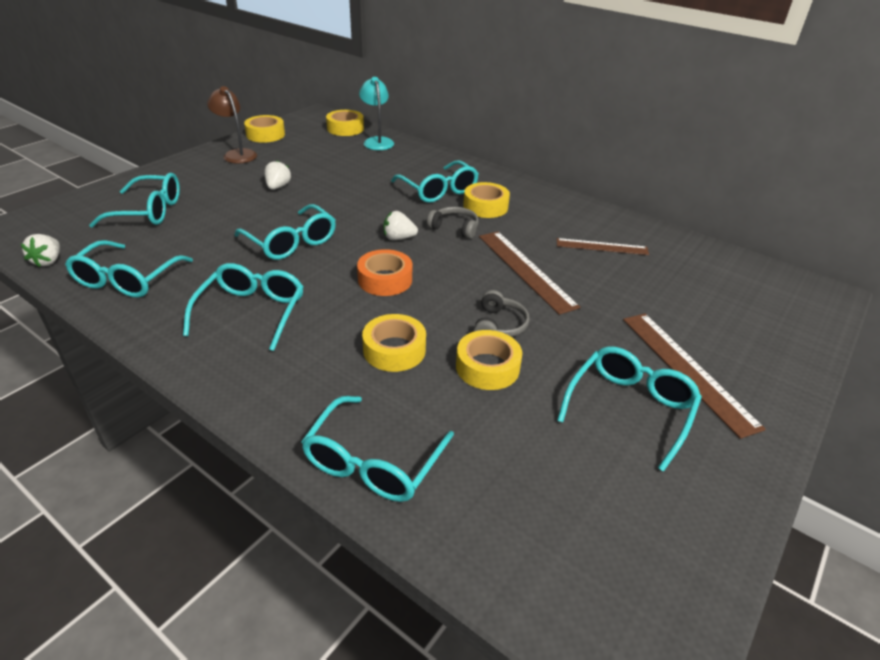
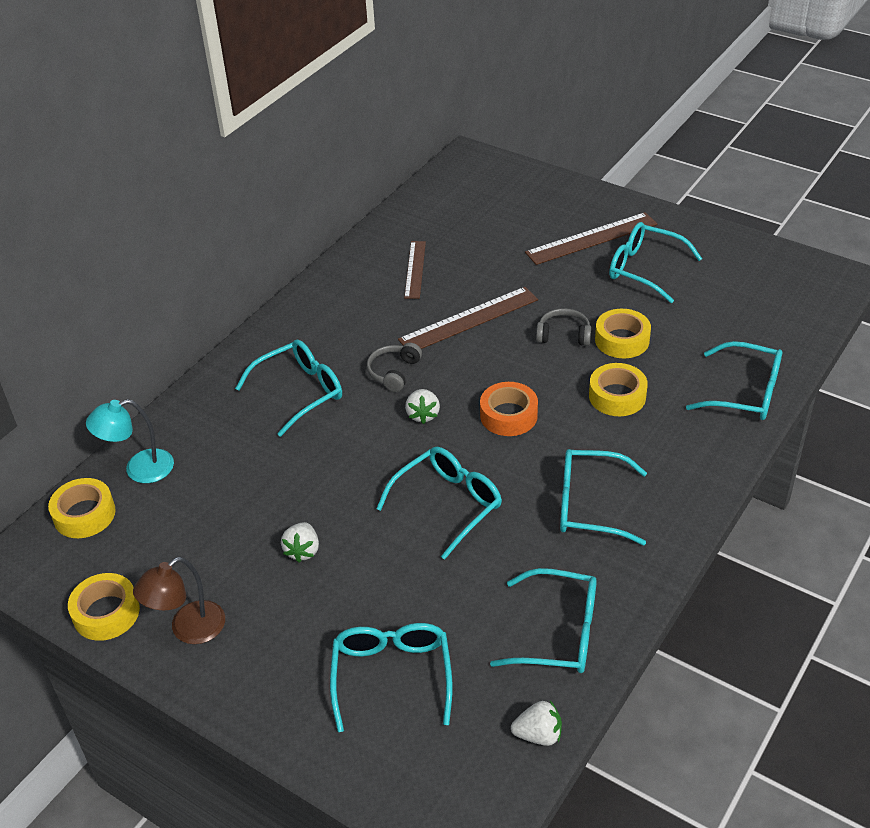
camera: 90 degrees left, 5 degrees up
white strawberry [264,160,291,190] -> white strawberry turned 90 degrees counterclockwise [281,522,319,562]
yellow tape [463,182,510,218] -> none

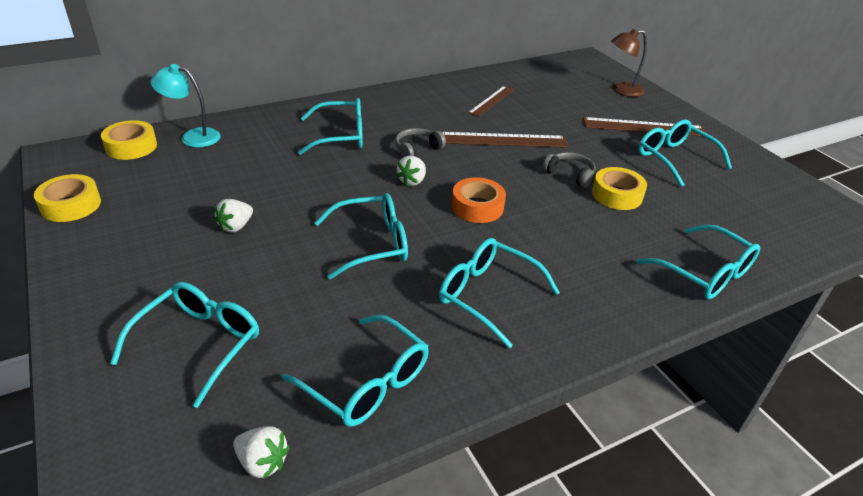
camera: 25 degrees right, 5 degrees down
brown lamp [133,557,225,644] -> brown lamp moved to [611,29,647,97]
yellow tape [589,363,648,416] -> none

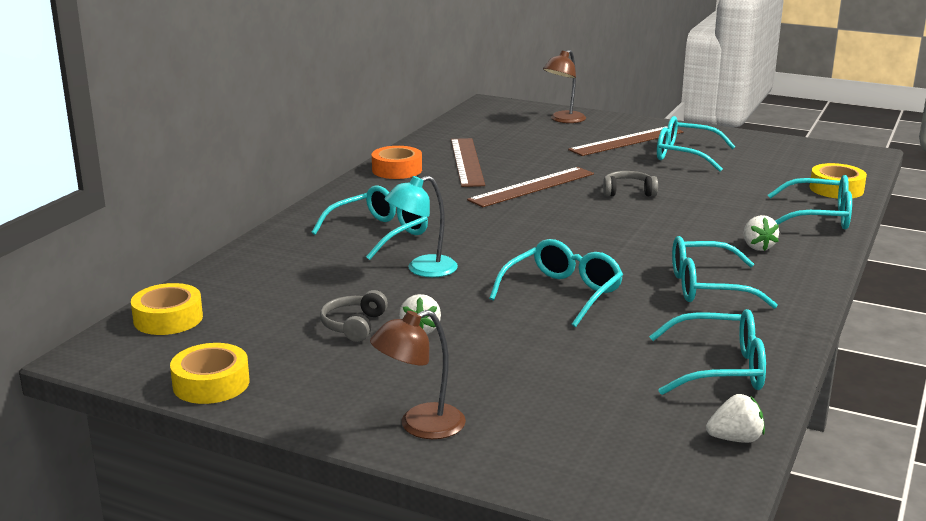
camera: 35 degrees left, 15 degrees down
turquoise glasses [110,282,259,408] -> none
turquoise lamp [150,64,221,147] -> turquoise lamp moved to [385,176,458,277]
grey headphones [395,128,446,157] -> grey headphones moved to [320,290,388,342]
white strawberry [396,156,426,186] -> white strawberry moved to [744,215,779,251]
orange tape [452,177,506,223] -> orange tape moved to [372,146,422,179]
brown ruler [468,86,514,117] -> brown ruler [451,138,485,187], size x1.55
yellow tape [592,167,647,210] -> yellow tape moved to [810,163,867,199]
none -> brown lamp [370,310,466,439]

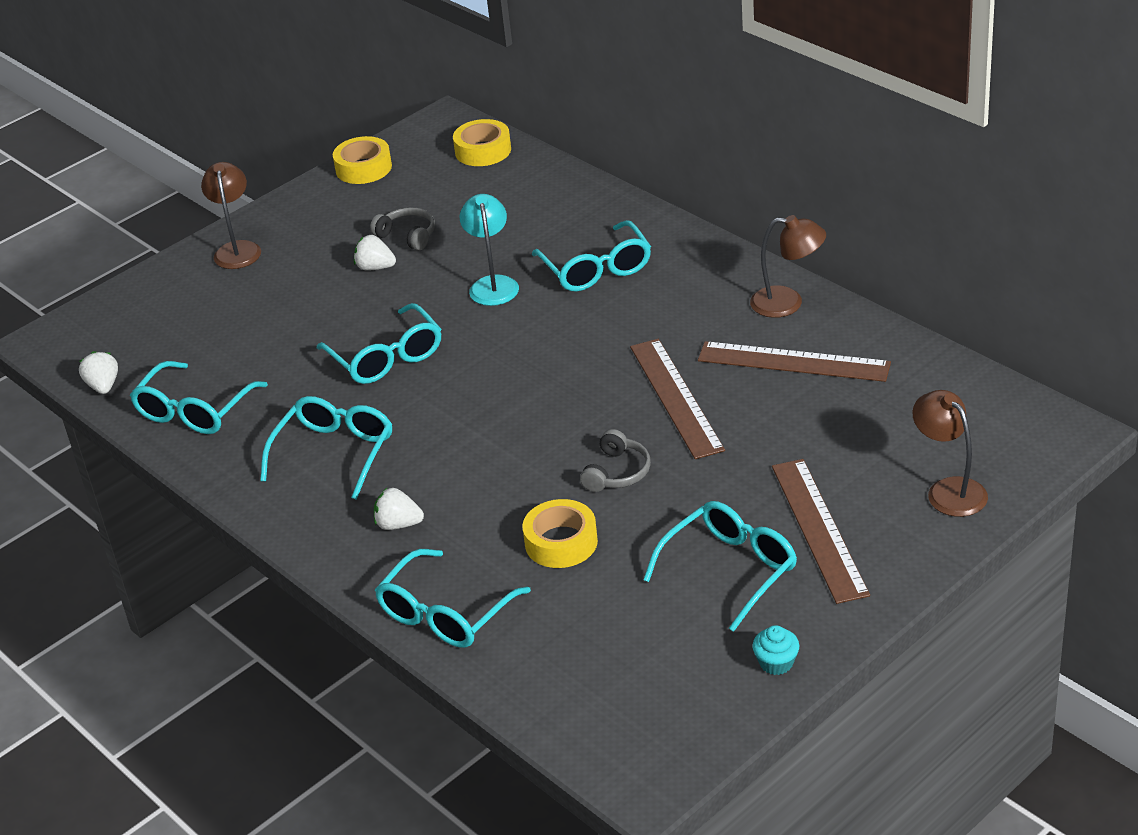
camera: 115 degrees right, 15 degrees up
orange tape [372,146,422,179] -> brown lamp [750,215,826,318]
white strawberry [706,394,765,443] -> white strawberry turned 150 degrees clockwise [79,351,118,394]
yellow tape [810,163,867,199] -> yellow tape moved to [522,499,598,568]
none -> turquoise cupcake [752,625,799,675]

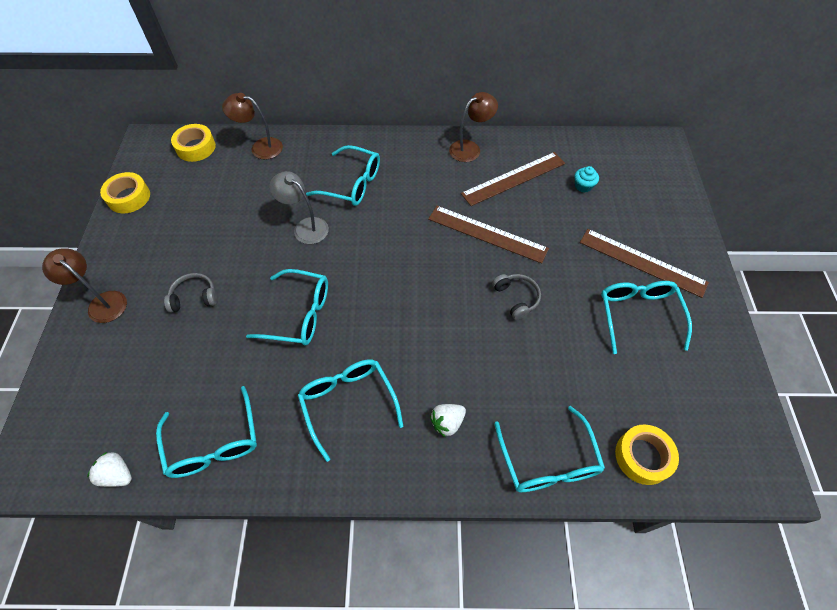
camera: 50 degrees left, 20 degrees up
white strawberry [354,235,396,271] -> none
grey headphones [370,207,435,251] -> grey headphones moved to [164,273,217,313]
turquoise lamp [460,194,519,306] -> grey lamp [269,171,329,244]
yellow tape [522,499,598,568] -> yellow tape moved to [615,425,679,485]
turquoise cupcake [752,625,799,675] -> turquoise cupcake moved to [574,166,599,193]
brown lamp [912,390,988,517] -> brown lamp moved to [222,93,283,160]

